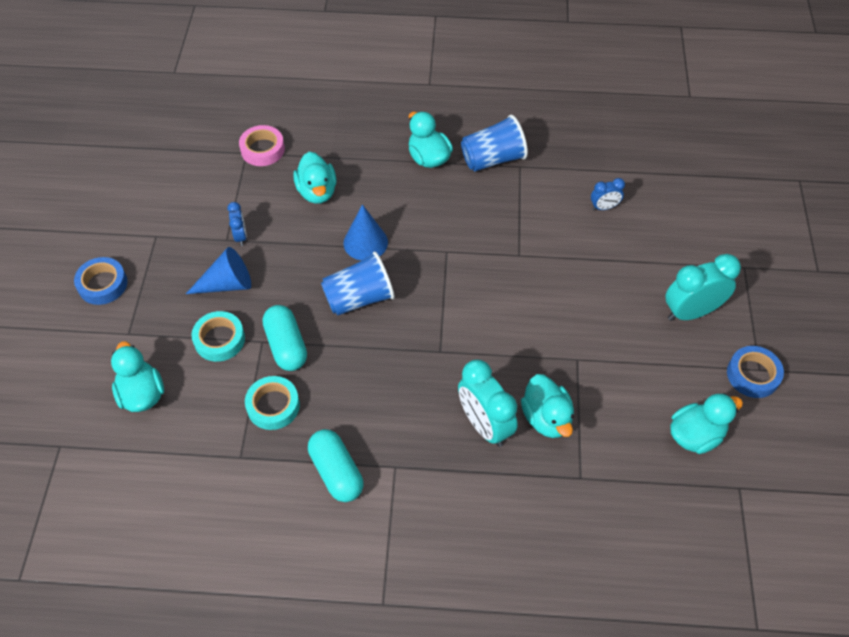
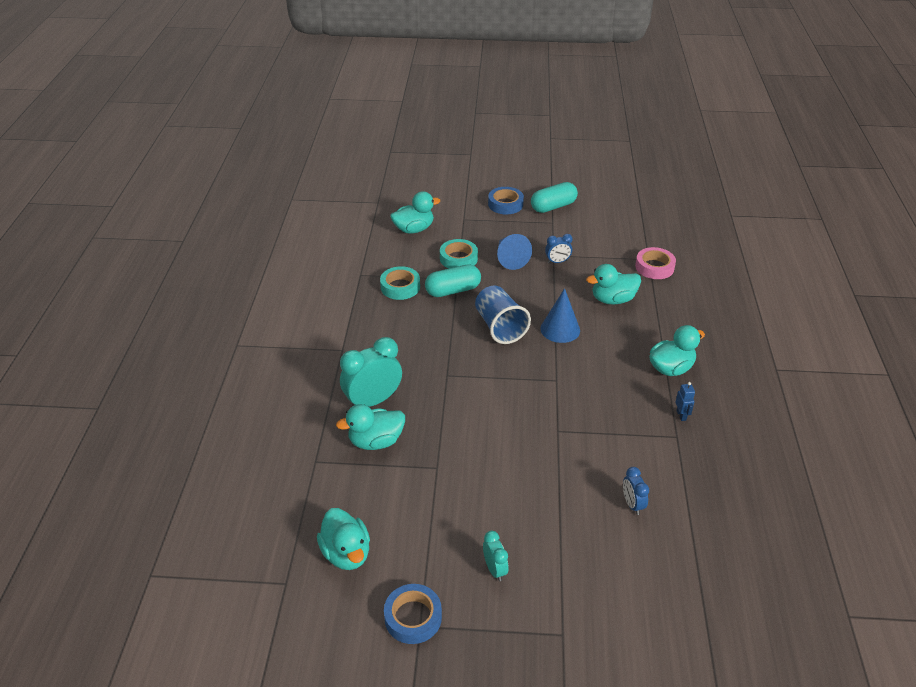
camera: 90 degrees right, 15 degrees down
turquoise capsule [308,429,363,502] -> turquoise capsule moved to [531,182,578,213]
blue cup [461,115,528,171] -> blue robot [675,382,695,421]
turquoise clock [665,254,741,321] -> turquoise clock [483,531,509,581], size x0.52

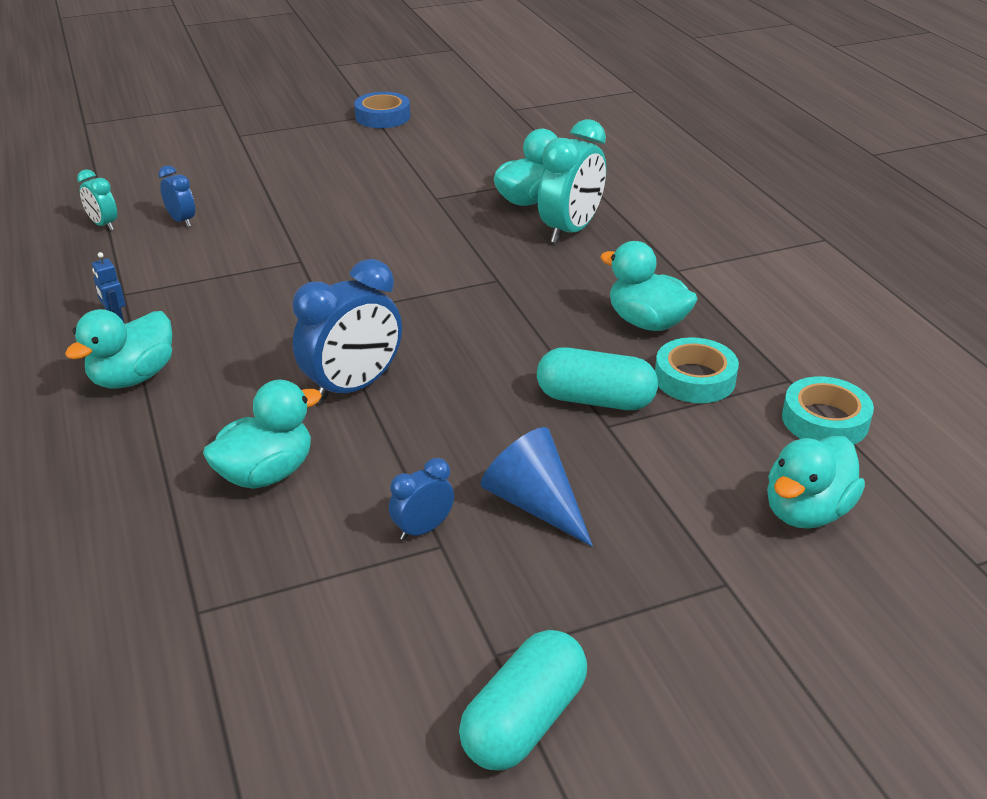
camera: 155 degrees right, 5 degrees down
turquoise duck [317,508,370,570] -> turquoise duck moved to [600,241,698,331]
turquoise capsule [425,264,481,297] -> turquoise capsule turned 60 degrees clockwise [537,347,658,410]
turquoise tape [440,239,478,269] -> turquoise tape moved to [782,376,874,445]
blue cup [475,286,531,344] -> none
turquoise clock [483,531,509,581] -> turquoise clock moved to [77,169,117,230]
blue tape [488,187,524,214] -> none
blue cone [540,288,580,343] -> blue clock [293,259,402,404]
pink tape [635,247,676,279] -> none

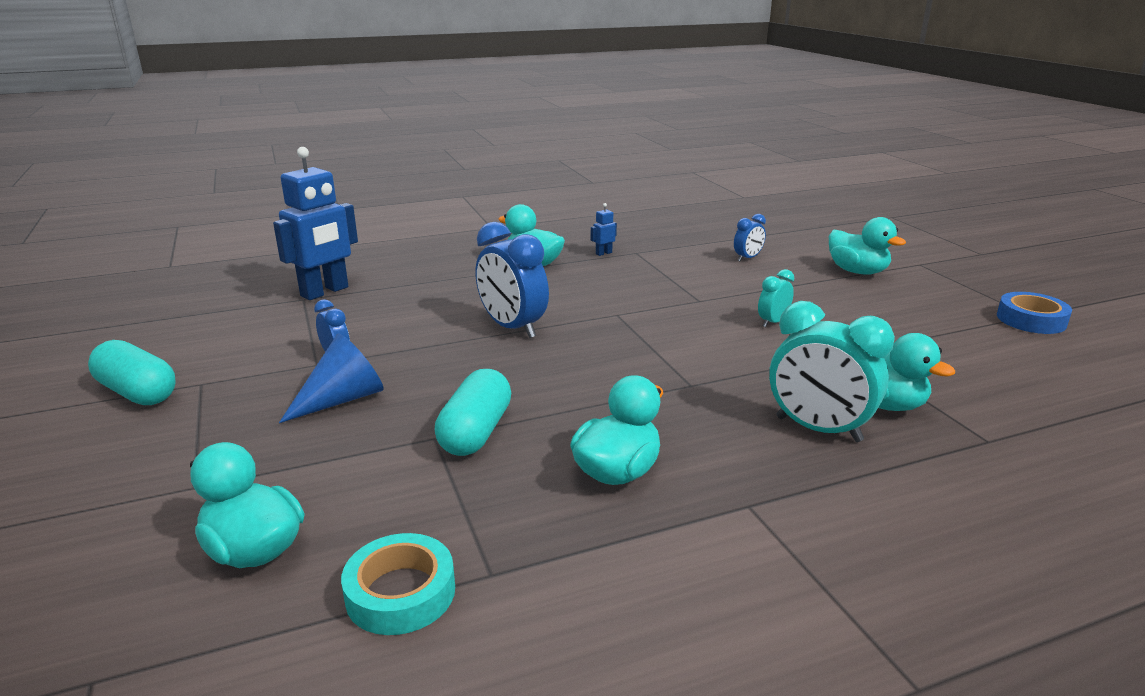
camera: 90 degrees right, 10 degrees down
turquoise clock [77,169,117,230] -> turquoise clock moved to [758,269,794,327]
turquoise duck [203,380,322,489] -> turquoise duck moved to [829,217,906,275]
turquoise tape [655,337,739,403] -> none
none -> blue robot [273,147,358,300]

